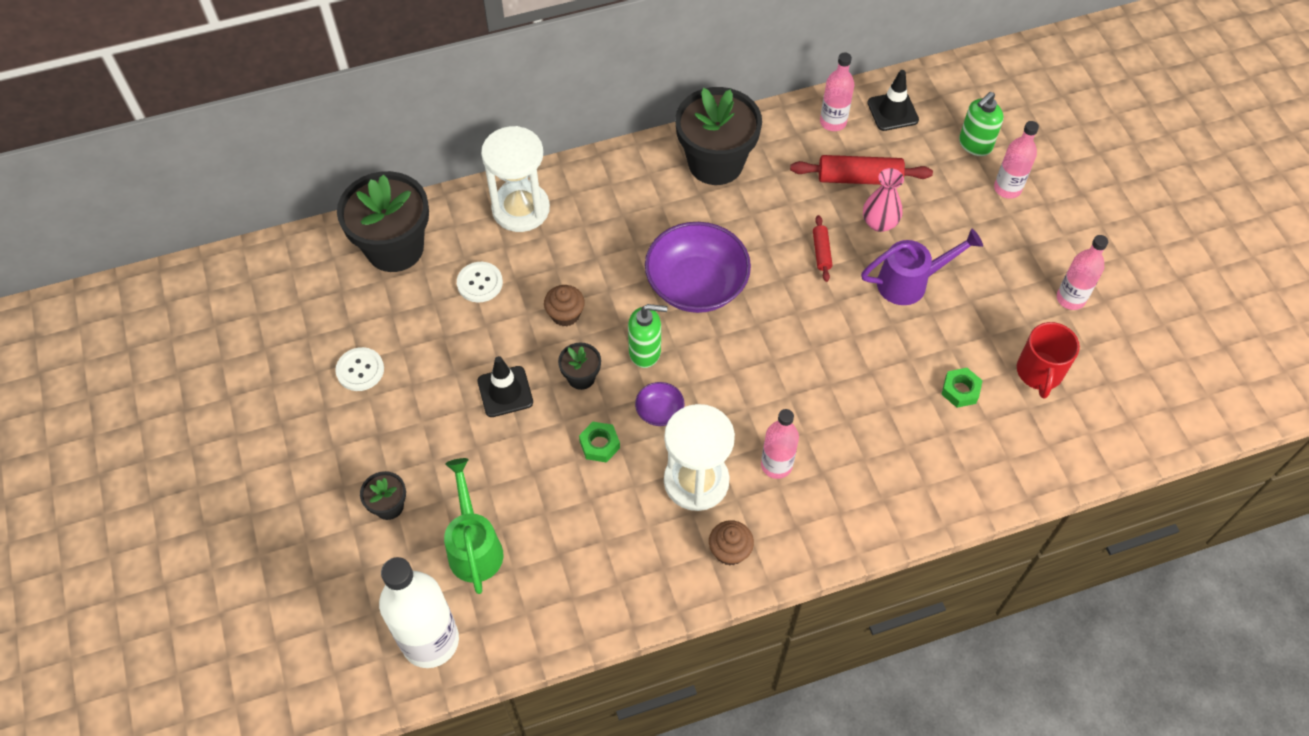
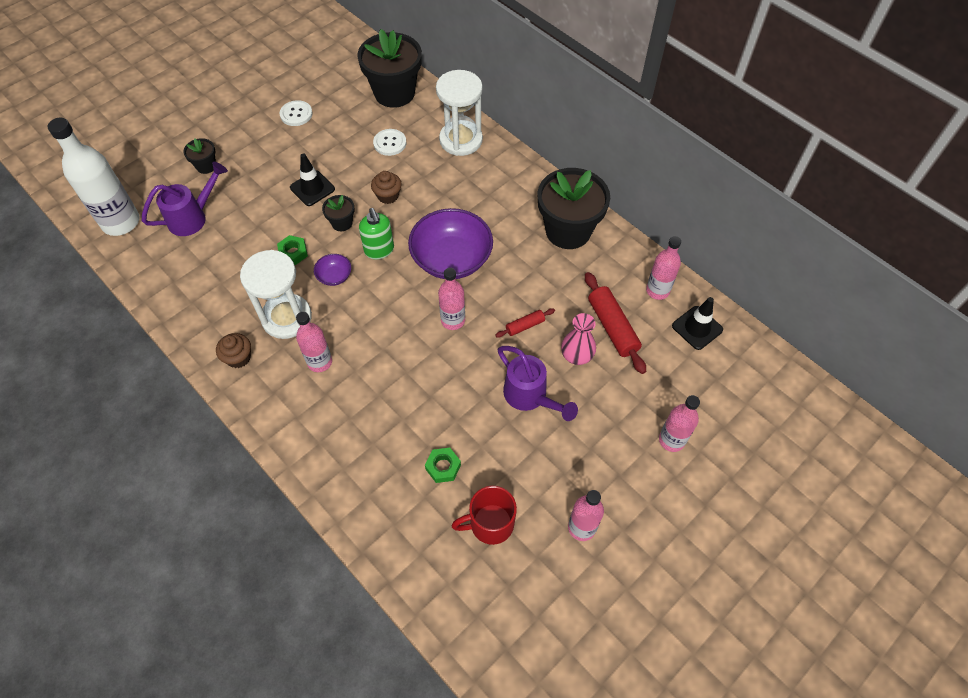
camera: 65 degrees right, 0 degrees up
green watering can [444,458,503,594] -> purple watering can [142,162,228,236]
green soap dispenser [959,92,1003,156] -> none
none -> pink bottle [438,268,465,330]

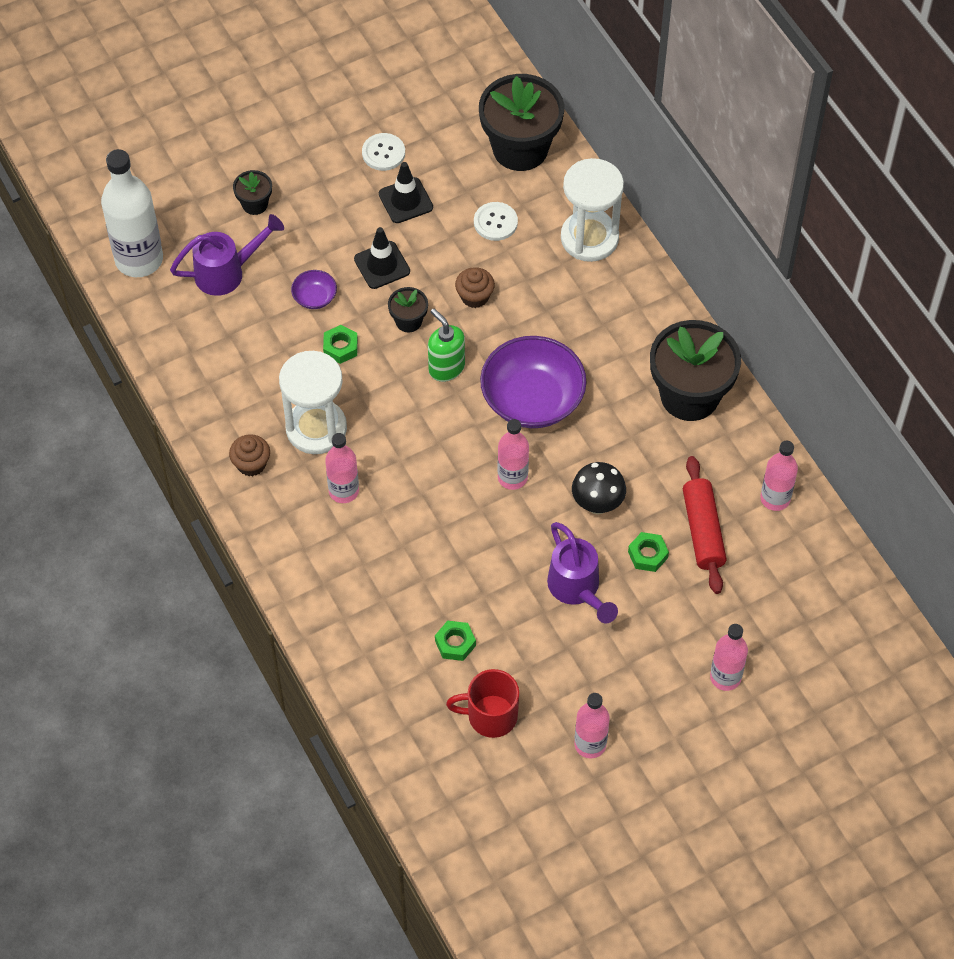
camera: 15 degrees right, 0 degrees up
purple bowl [314,254,351,286] -> purple bowl moved to [291,270,337,309]
green soap dispenser [359,208,394,259] -> green soap dispenser turned 150 degrees clockwise [428,309,465,382]
red rolling pin [495,308,555,338] -> black mushroom [572,462,626,514]
pink vase [561,313,596,365] -> green nut [628,532,669,572]
black traffic cone [672,297,723,350] -> black traffic cone moved to [379,162,433,223]

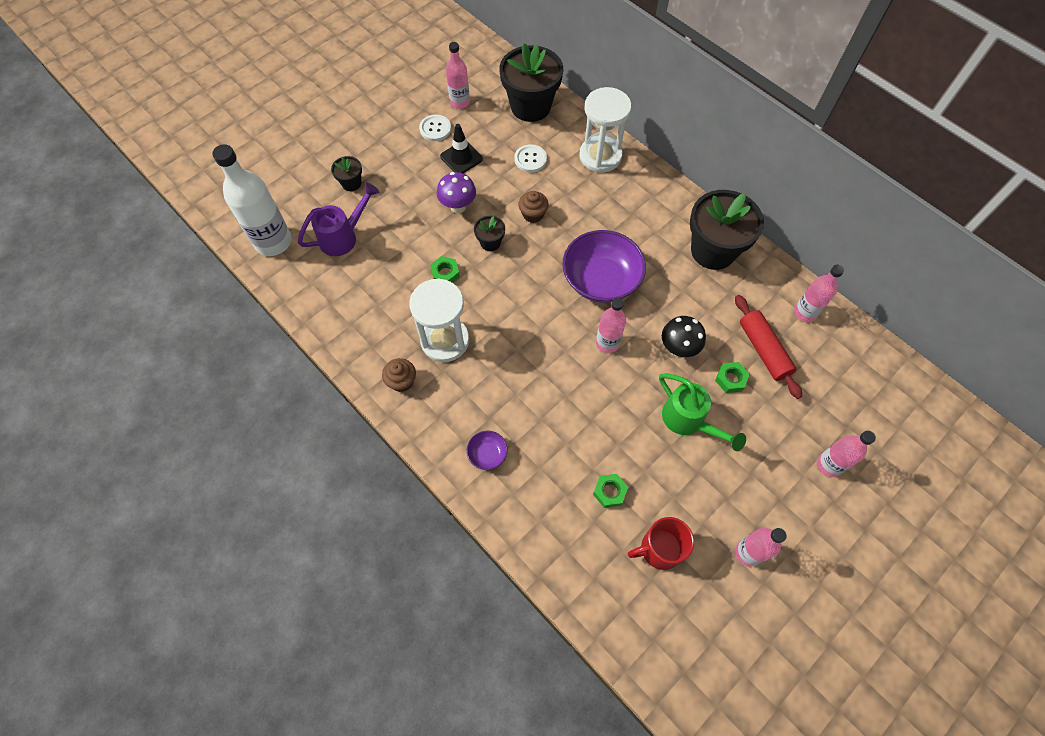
camera: 15 degrees left, 5 degrees up
purple bowl [291,270,337,309] -> purple bowl moved to [467,431,508,470]
pink bottle [325,433,359,503] -> pink bottle moved to [446,42,470,109]
black traffic cone [354,227,410,289] -> purple mushroom [437,172,476,213]
green soap dispenser [428,309,465,382] -> none
purple watering can [547,522,618,623] -> green watering can [659,373,746,451]

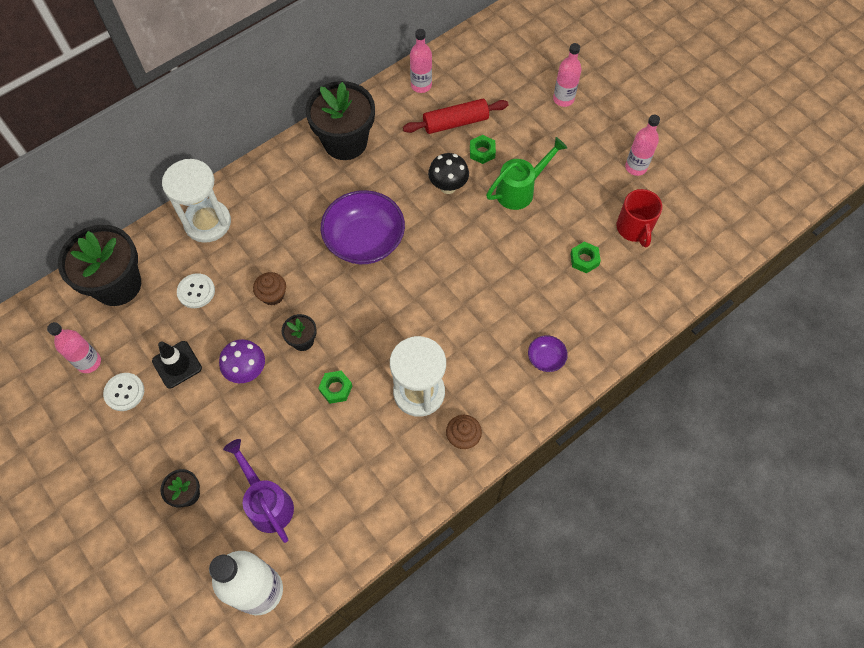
camera: 85 degrees left, 0 degrees up
pink bottle [596,298,626,353] -> none

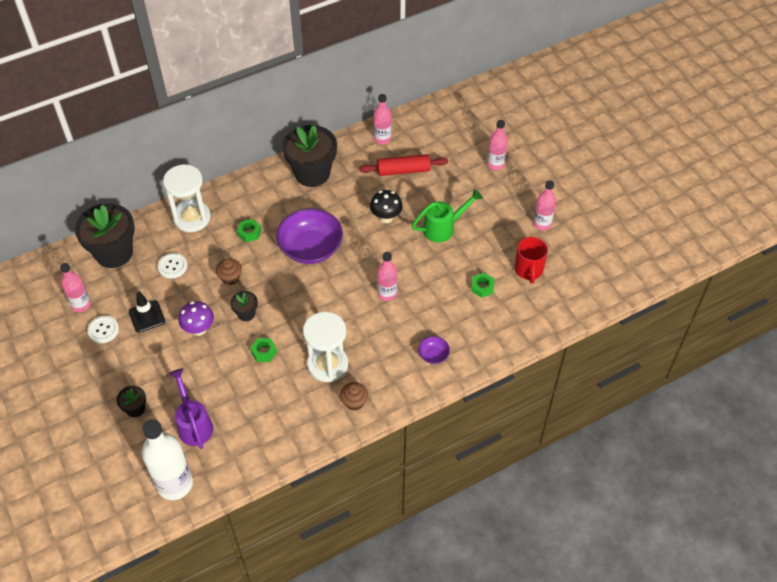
camera: 10 degrees right, 10 degrees down
green nut [470,135,496,164] -> green nut moved to [237,219,261,242]
none -> pink bottle [377,252,397,301]

